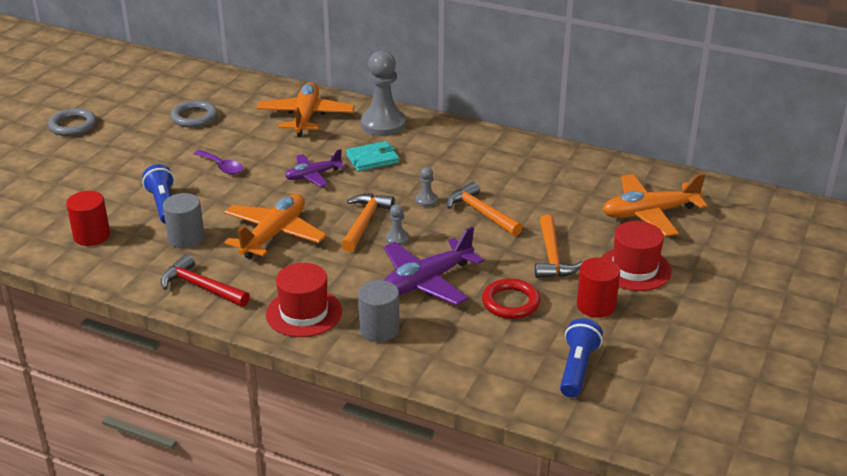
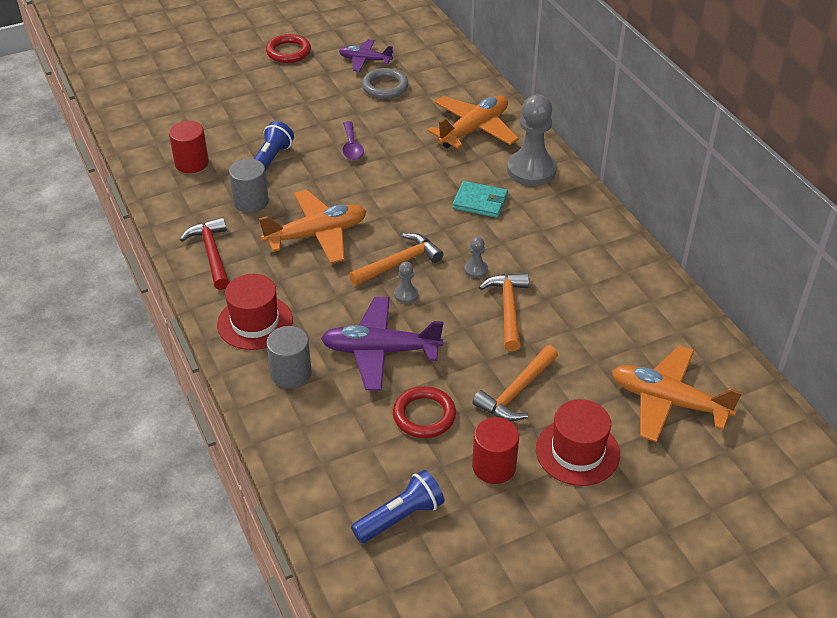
camera: 40 degrees right, 10 degrees up
grey ring [48,108,96,136] -> red ring [266,34,311,63]
purple plane [285,149,345,187] -> purple plane moved to [339,39,393,72]

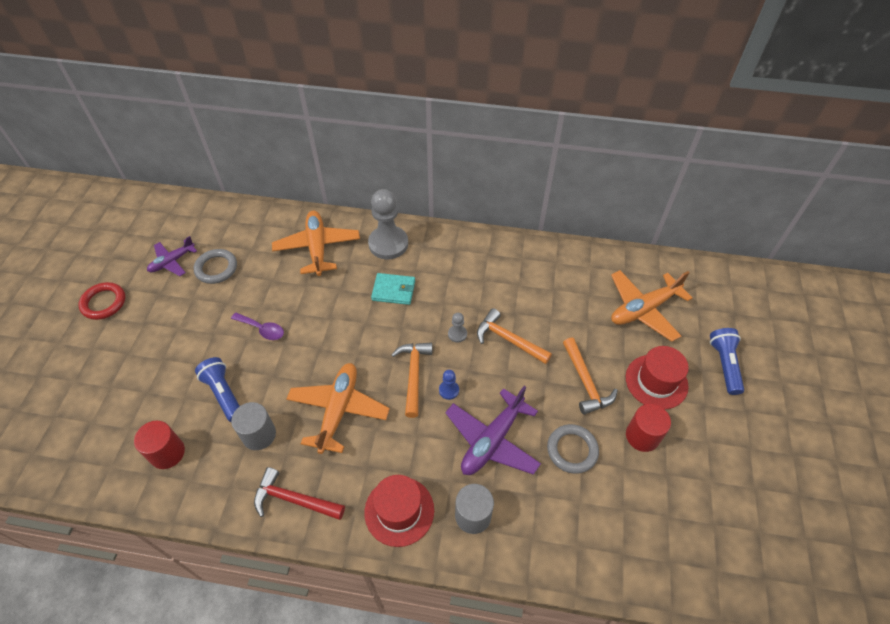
camera: 55 degrees left, 10 degrees up
blue flashlight [351,470,445,543] -> blue flashlight moved to [710,328,744,395]
red ring [393,386,456,438] -> grey ring [547,424,599,474]
grey pawn [394,262,418,303] -> blue pawn [439,370,459,400]
turquoise wallet [453,181,508,218] -> turquoise wallet turned 45 degrees clockwise [371,273,415,305]

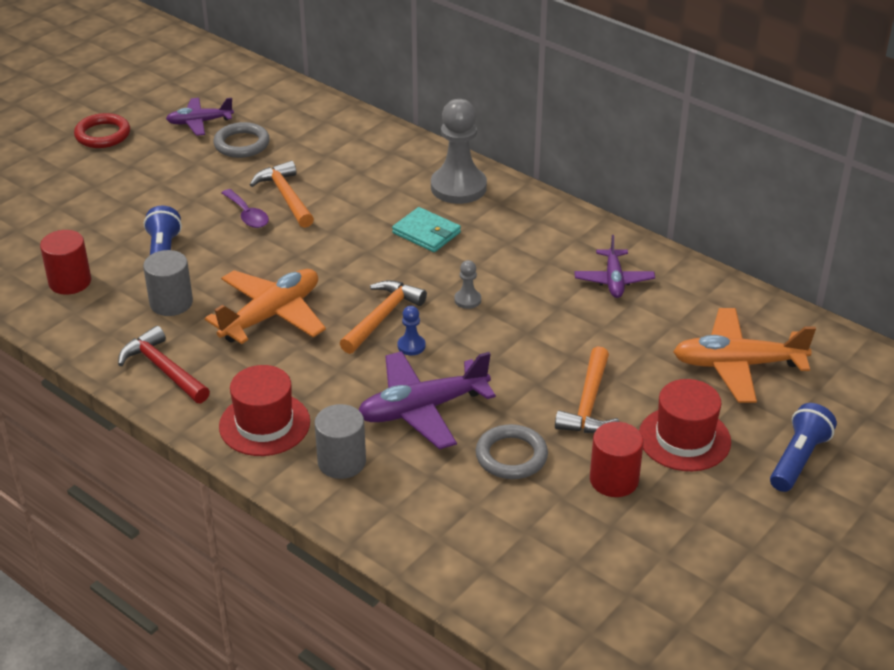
camera: 30 degrees right, 15 degrees down
orange plane [272,211,360,276] -> none
orange hammer [477,308,552,364] -> orange hammer moved to [250,161,314,228]
none -> purple plane [574,235,655,298]

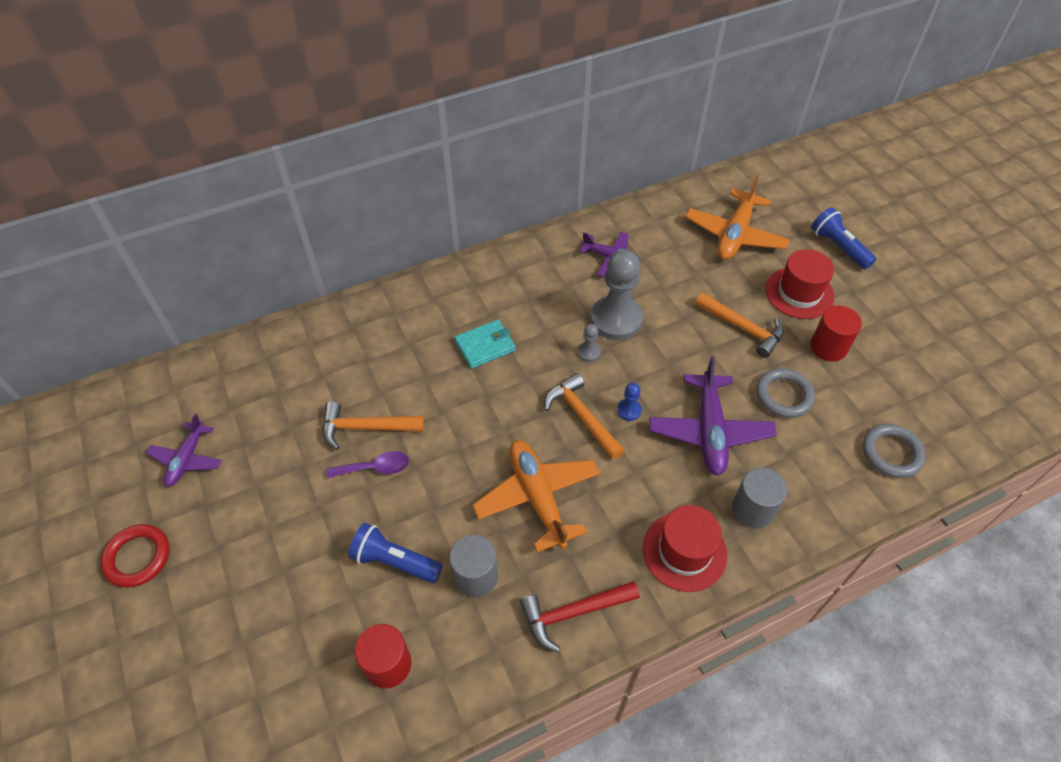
camera: 65 degrees left, 15 degrees up
grey ring [213,122,270,158] -> grey ring moved to [863,424,926,478]
grey pawn [431,99,487,204] -> grey pawn moved to [591,250,643,340]

